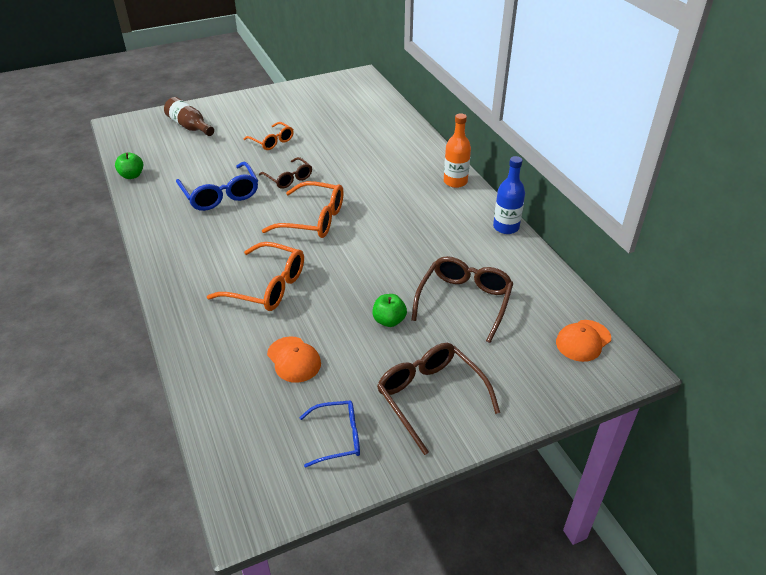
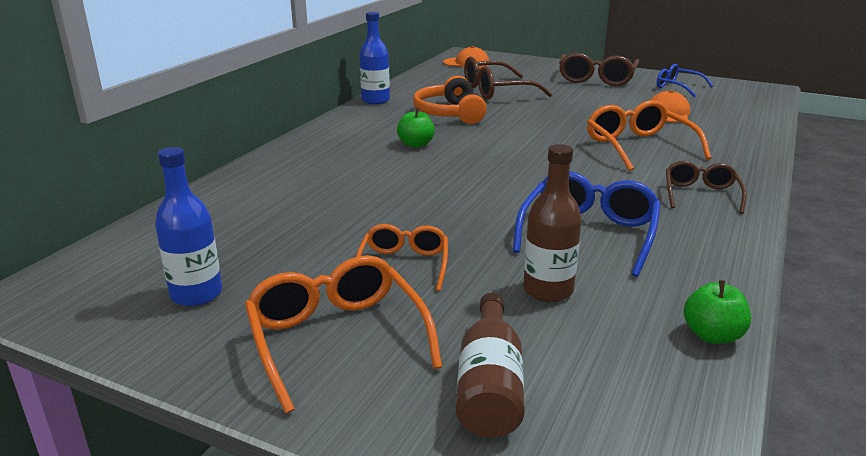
camera: 130 degrees left, 15 degrees down
brown glasses [259,157,312,189] -> brown glasses moved to [666,161,747,214]
orange glasses [262,181,344,238] -> orange glasses moved to [245,255,442,414]
green apple [372,294,407,327] -> green apple moved to [397,108,435,148]
orange bottle [444,113,471,188] -> none
none -> blue bottle [155,147,222,306]
none -> orange headphones [413,76,487,124]
none -> brown bottle [523,144,582,302]

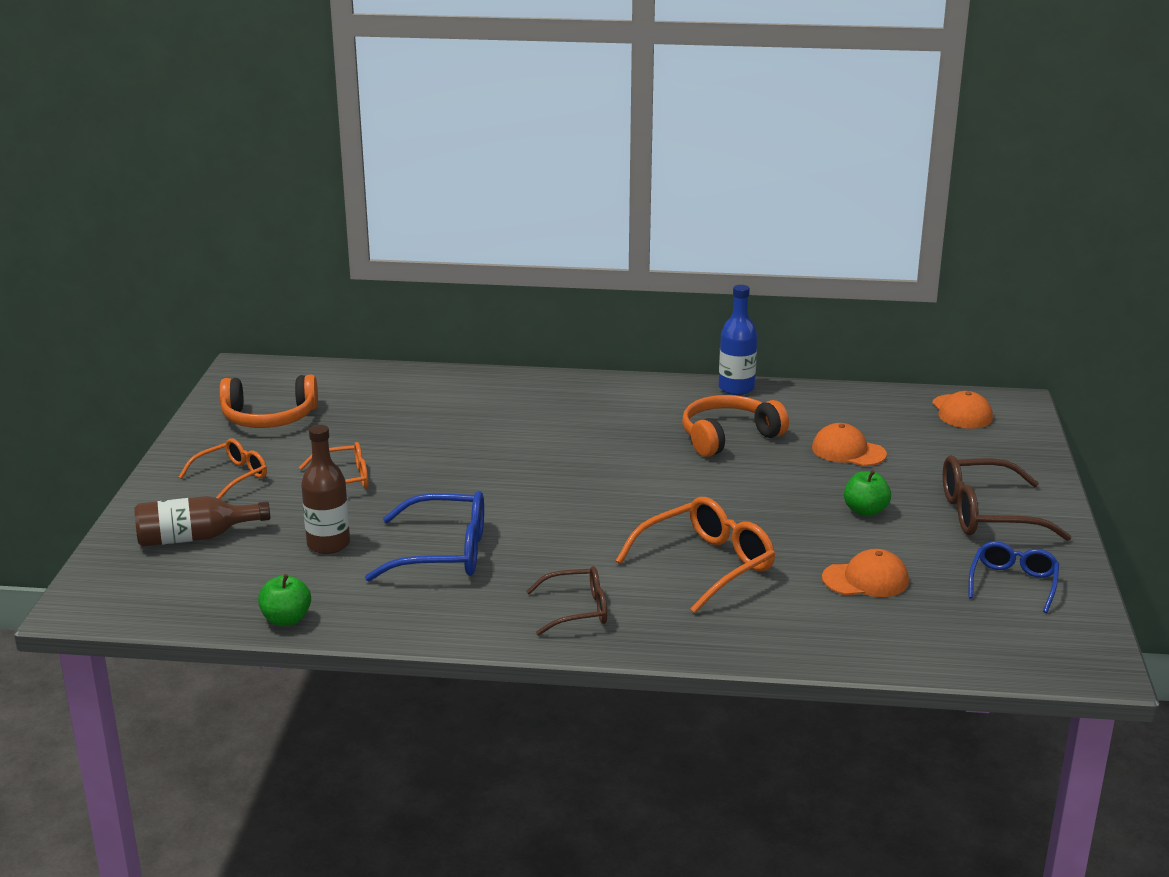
camera: 70 degrees right, 0 degrees up
blue bottle [155,147,222,306] -> orange headphones [219,375,318,428]
orange glasses [245,255,442,414] -> orange glasses [179,438,267,499], size x0.63
green apple [397,108,435,148] -> green apple moved to [844,470,891,516]
brown glasses [464,56,552,100] -> orange cap [812,423,887,466]

